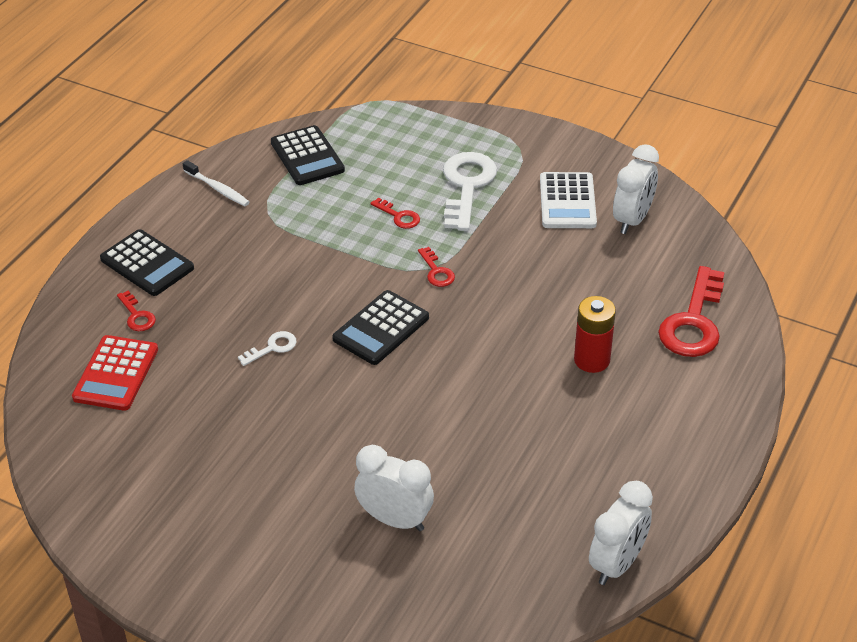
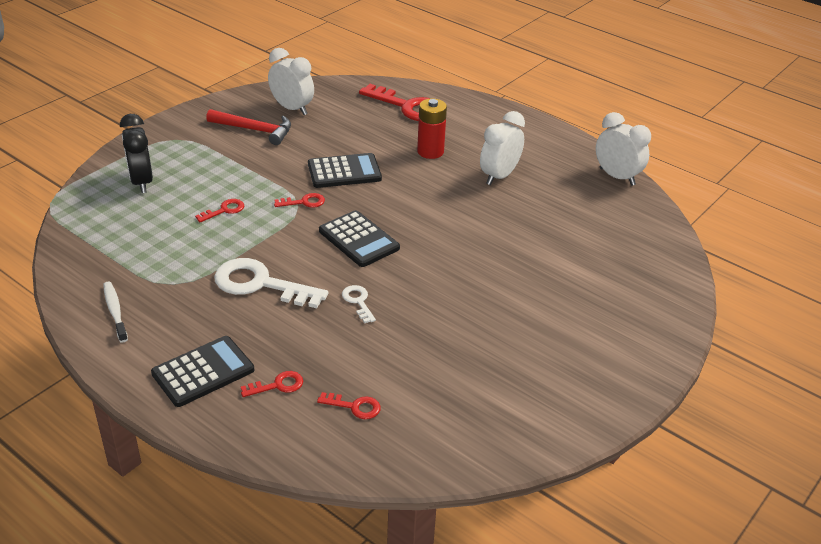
camera: 80 degrees left, 5 degrees down
red calculator [72,335,158,411] -> red key [317,392,381,419]
white toothbrush [183,160,250,206] -> white toothbrush turned 75 degrees counterclockwise [103,282,128,343]
black calculator [271,125,345,185] -> black calculator moved to [308,153,382,188]
white clock [354,445,434,531] -> white clock moved to [480,111,525,185]
white key [443,152,497,231] -> white key moved to [214,258,328,308]
white calculator [540,172,597,228] -> red hammer [206,109,291,145]
none -> black clock [120,114,153,193]

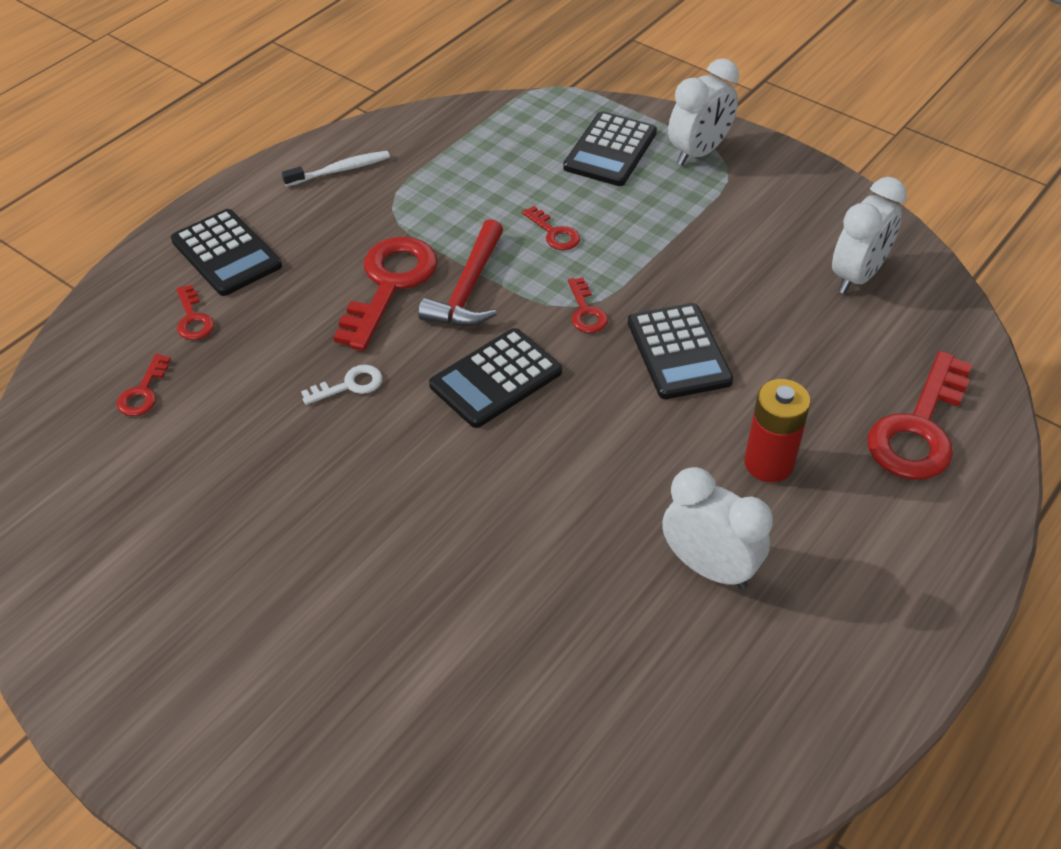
camera: 90 degrees right, 10 degrees up
black clock [120,114,153,193] -> black calculator [563,111,657,186]
red hammer [206,109,291,145] -> red hammer moved to [418,219,503,326]
white key [214,258,328,308] -> red key [333,236,437,351]
white clock [596,112,651,186] -> white clock moved to [668,58,739,166]

